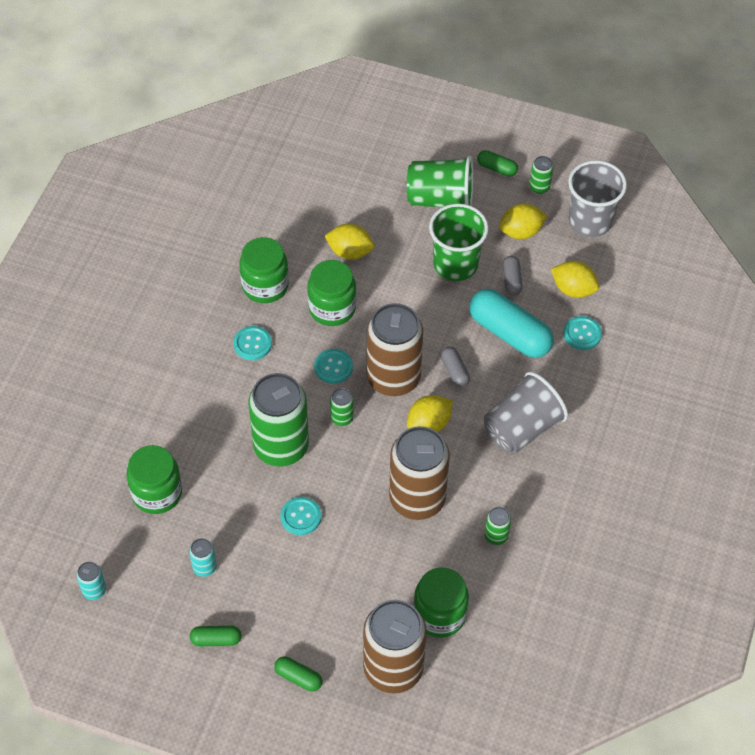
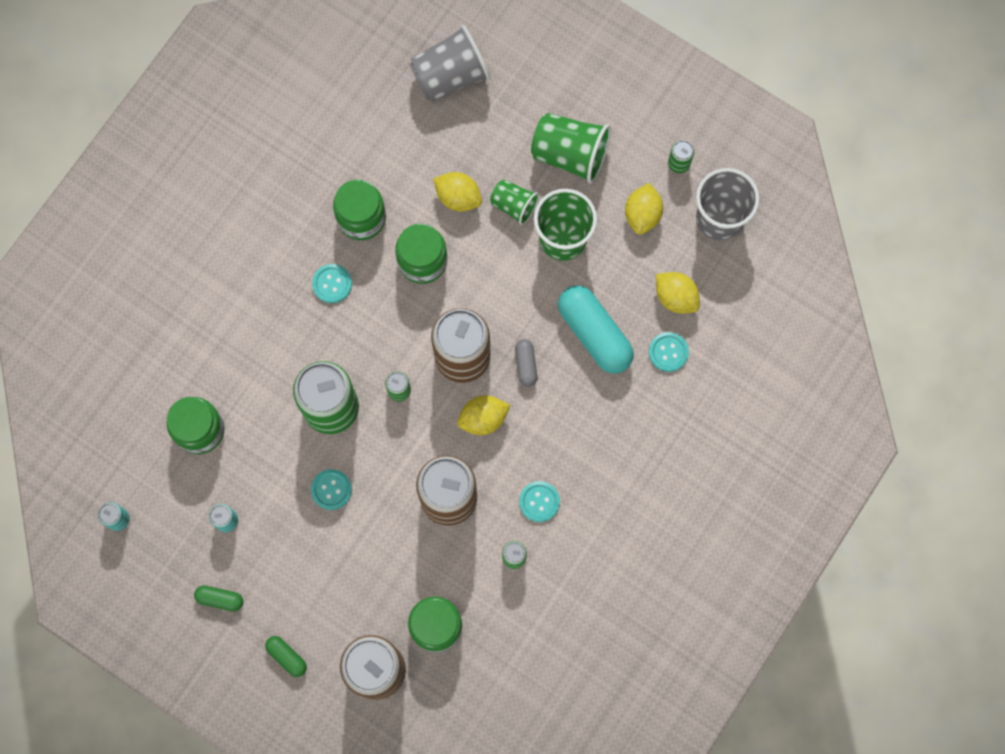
camera: 15 degrees right, 20 degrees up
turquoise button [314,349,353,384] -> turquoise button moved to [519,481,560,522]
green capsule [477,150,518,177] -> none
grey cup [484,372,568,454] -> grey cup moved to [410,25,490,102]
yellow lemon [499,204,547,239] -> yellow lemon turned 75 degrees counterclockwise [625,183,663,235]
grey capsule [503,256,523,296] -> none
none -> green cup [490,179,539,225]

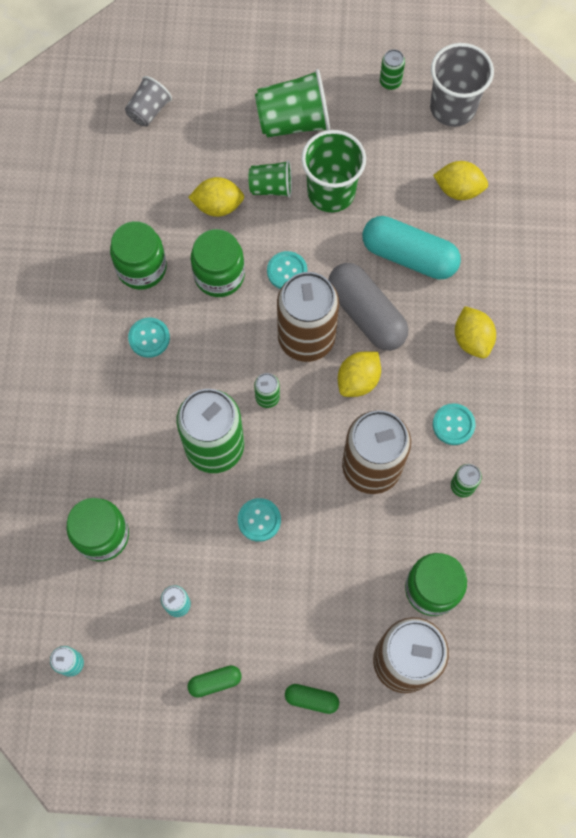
camera: 30 degrees left, 5 degrees down
grey cup [410,25,490,102] -> grey cup [125,76,172,126], size x0.59
grey capsule [515,339,537,387] -> grey capsule [328,263,408,351], size x2.08
yellow lemon [625,183,663,235] -> yellow lemon moved to [455,306,496,358]
turquoise button [649,332,689,372] -> turquoise button moved to [267,251,307,289]

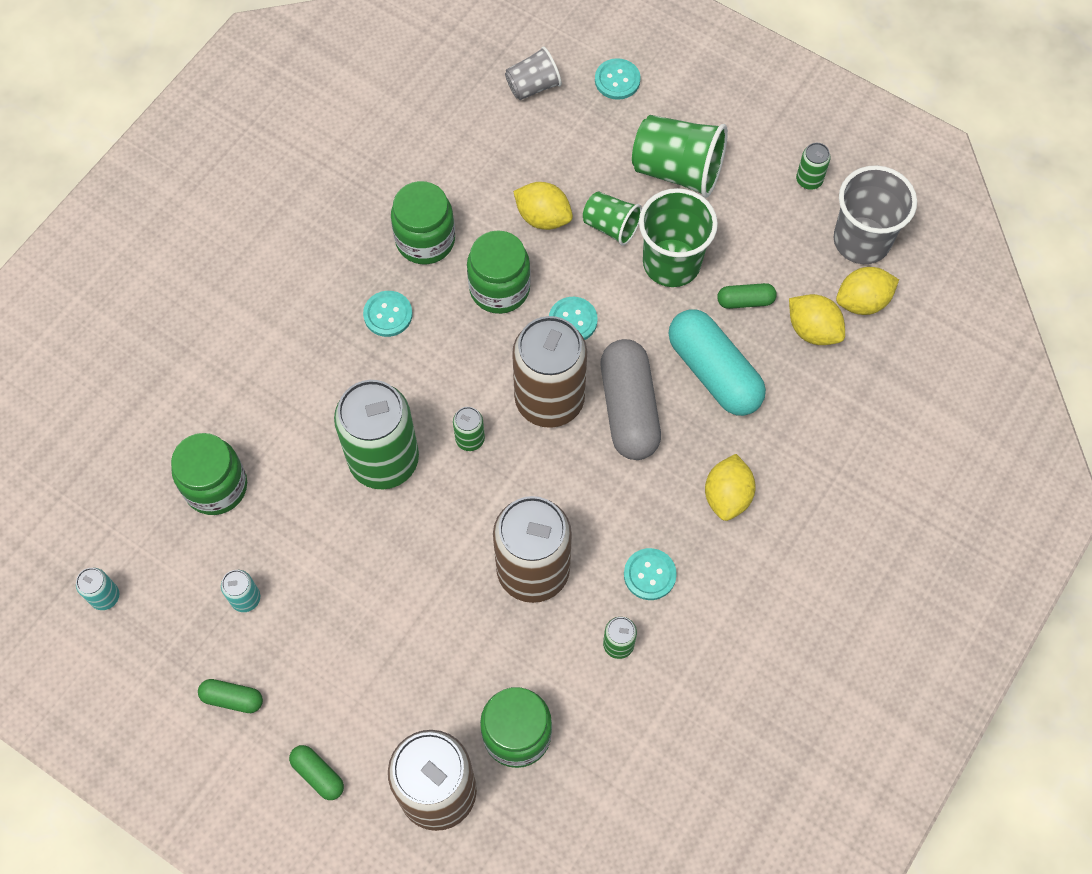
camera: 30 degrees right, 5 degrees down
turquoise button [238,498,281,542] -> turquoise button moved to [595,58,641,100]
yellow lemon [338,352,381,397] -> yellow lemon moved to [836,267,899,315]
none -> green capsule [717,283,777,309]

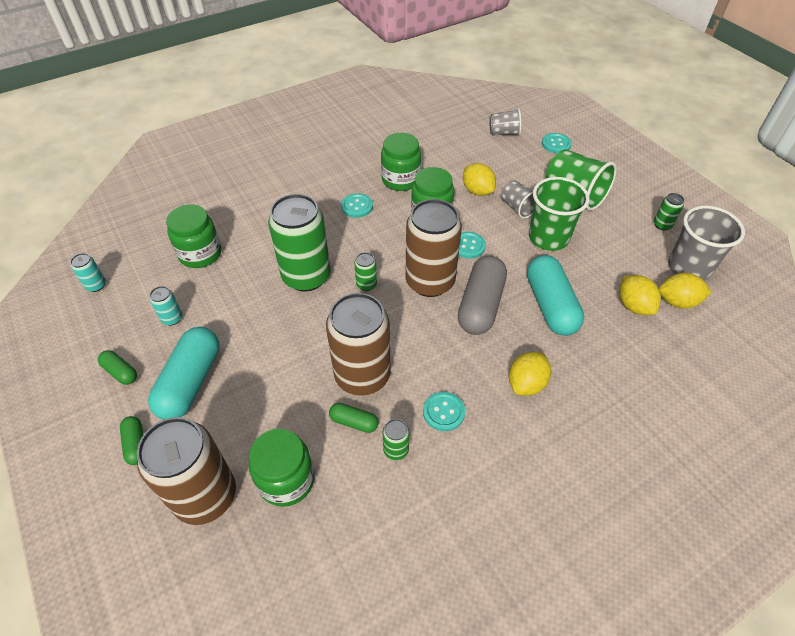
camera: 25 degrees right, 15 degrees down
green cup [583,191,642,246] -> grey cup [501,180,534,219]
green capsule [717,283,777,309] -> green capsule moved to [329,403,378,433]
none -> turquoise capsule [148,327,220,420]

